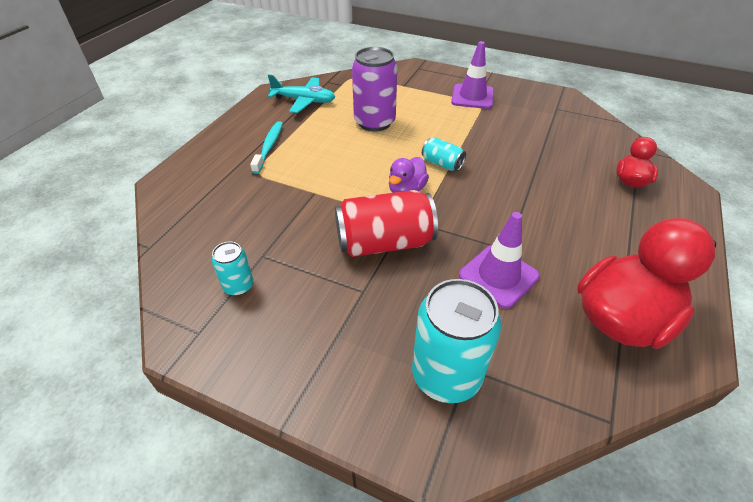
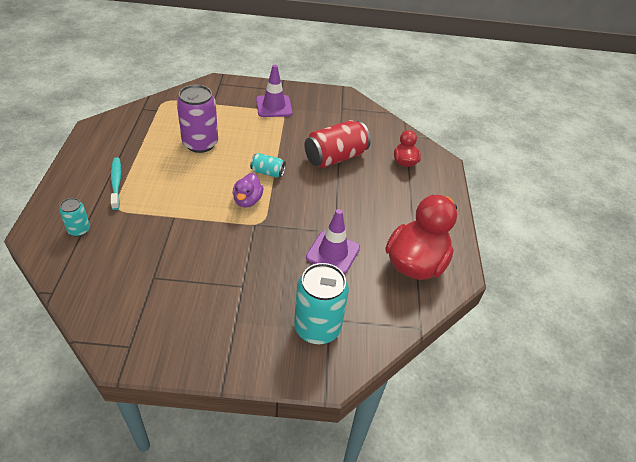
camera: 25 degrees left, 0 degrees up
turquoise can [212,242,254,296] -> turquoise can moved to [59,198,90,237]
turquoise plane [268,74,335,113] -> none
red can [335,190,438,257] -> red can moved to [305,120,371,168]

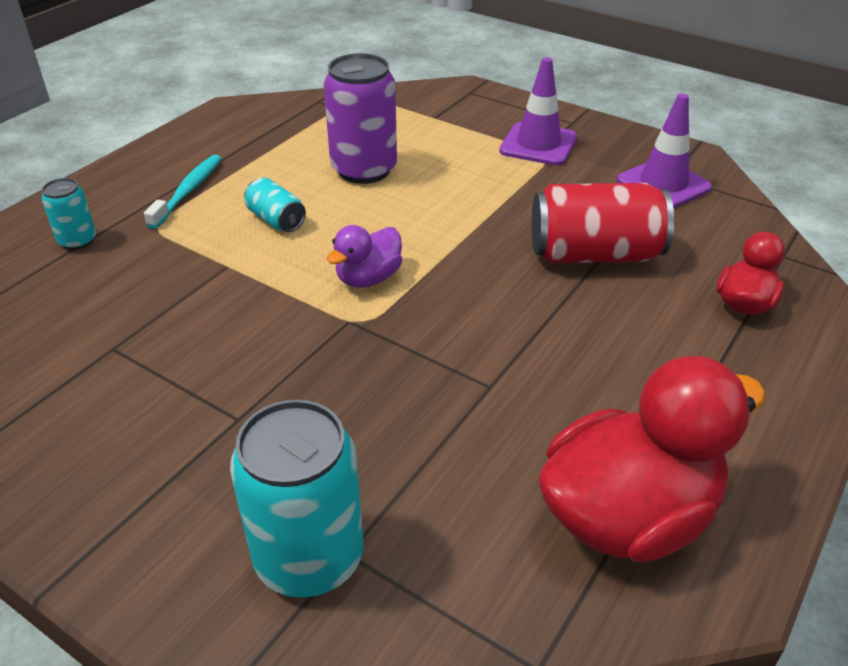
camera: 35 degrees right, 5 degrees down
turquoise can [250,153,286,177] -> turquoise can moved to [244,178,306,232]
purple traffic cone [306,209,360,274] -> purple traffic cone moved to [617,94,712,208]

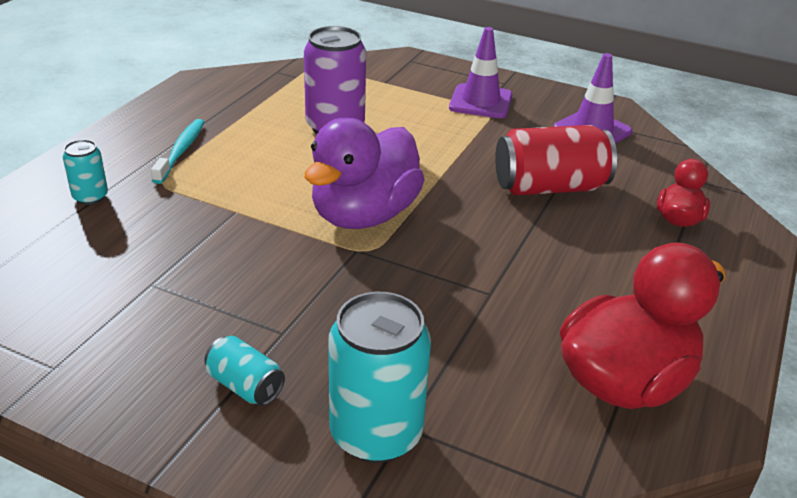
camera: 10 degrees left, 5 degrees down
turquoise can [244,178,306,232] -> turquoise can moved to [204,336,285,406]
purple duck [327,225,402,288] -> purple duck [305,118,425,229], size x1.95

